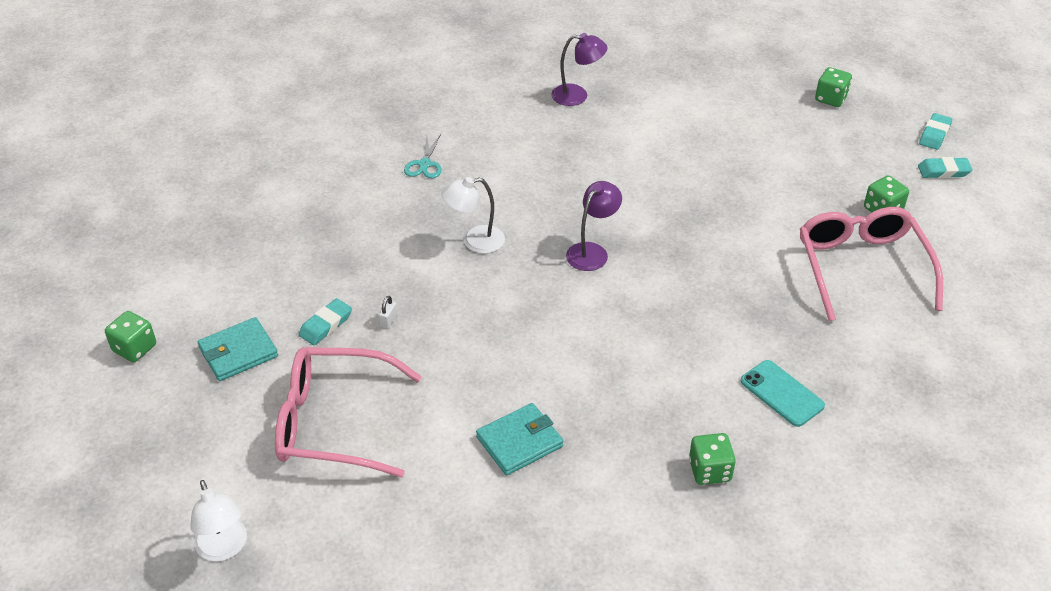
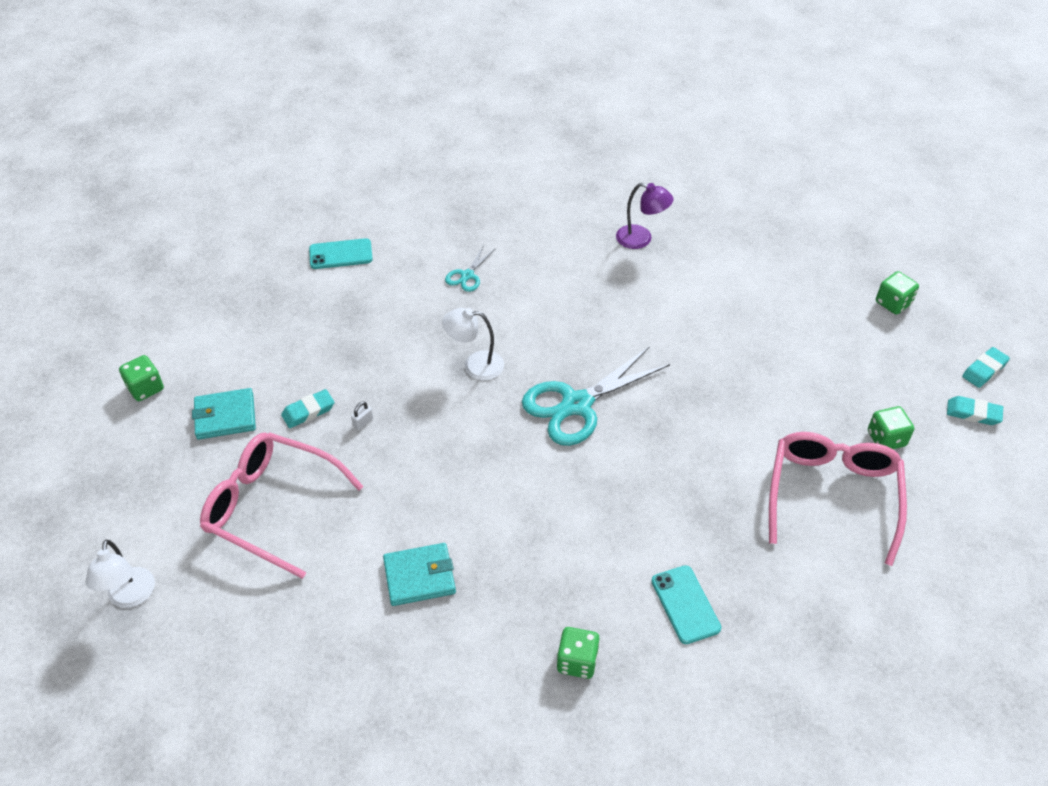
camera: 20 degrees right, 5 degrees up
purple lamp [566,181,622,271] -> turquoise scissors [522,346,670,446]
none -> turquoise phone [309,238,373,269]

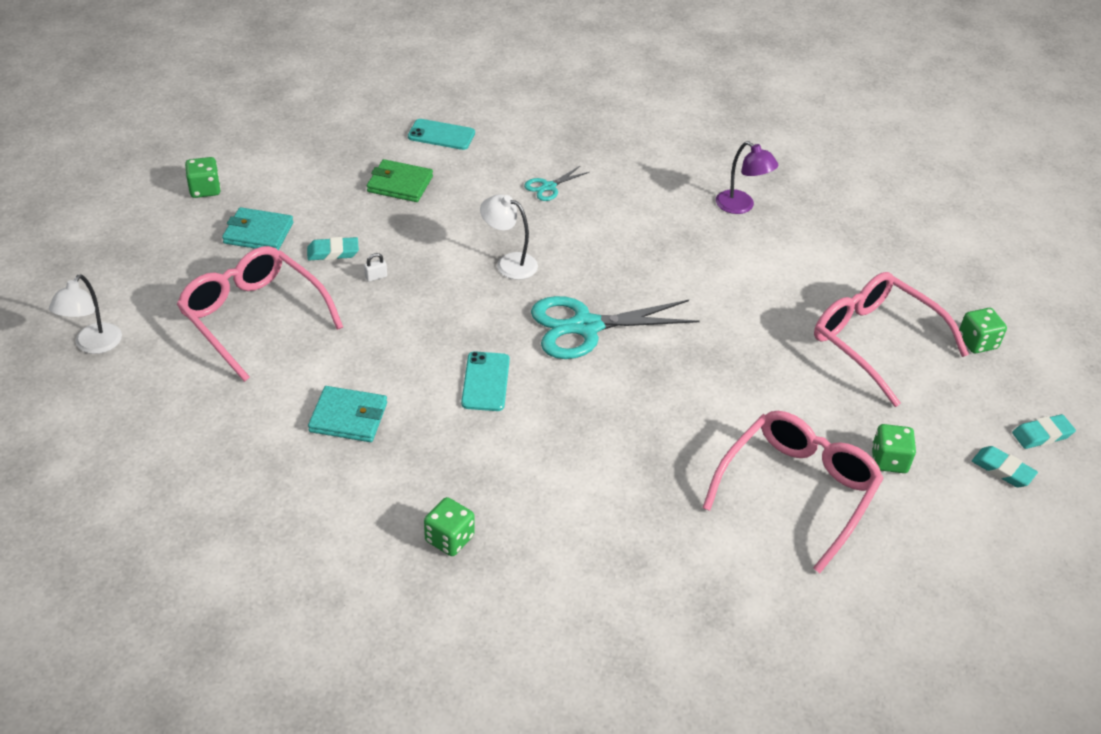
camera: 20 degrees right, 5 degrees down
turquoise phone [651,565,721,644] -> turquoise phone moved to [461,352,510,411]
none -> green wallet [367,159,433,202]
none -> pink glasses [814,272,969,407]

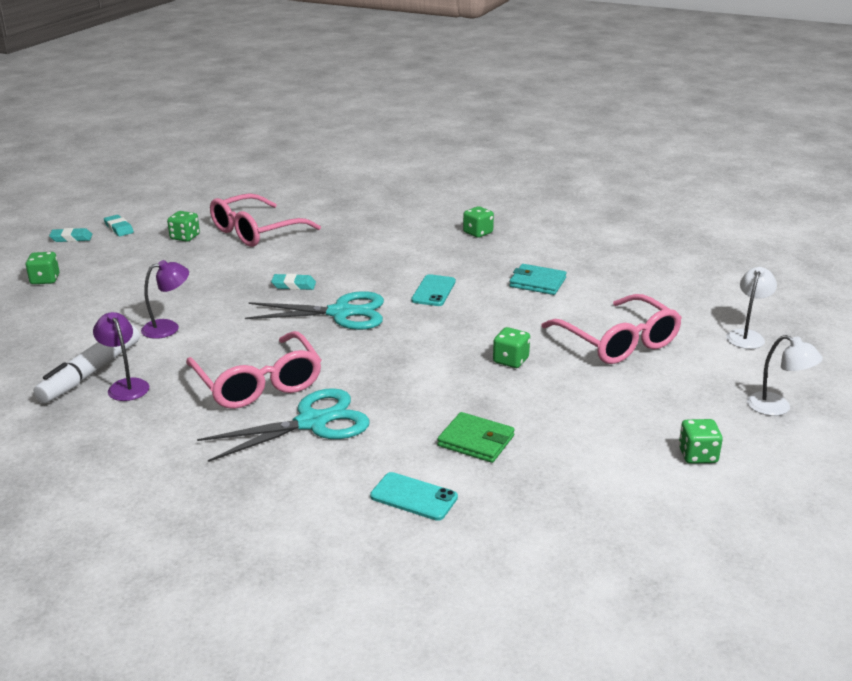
camera: 165 degrees left, 15 degrees down
turquoise wallet [222,207,293,251] -> none
turquoise eraser [307,237,359,260] -> turquoise eraser moved to [271,273,316,290]
white padlock [364,253,387,282] -> green dice [493,327,530,368]
white lamp [480,194,538,280] -> white lamp moved to [747,335,823,416]
turquoise scissors [524,165,589,201] -> turquoise scissors [197,388,370,462], size x2.10
pink glasses [814,272,969,407] -> pink glasses moved to [186,331,322,409]
none -> white marker [34,324,140,403]
none -> purple lamp [141,260,189,339]

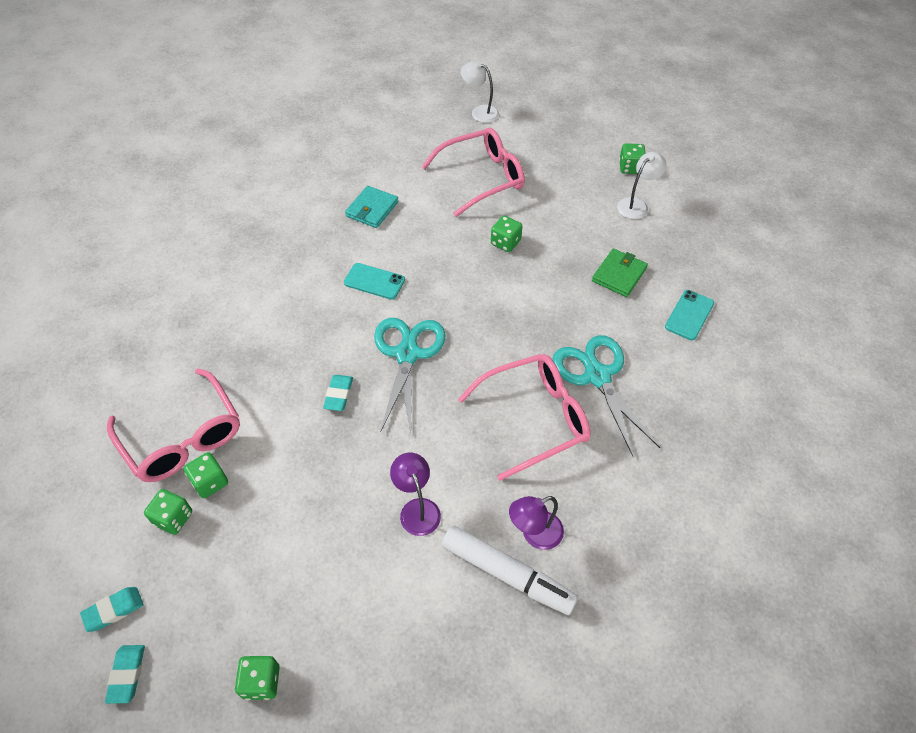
camera: 85 degrees left, 25 degrees up
green dice [463,206,494,238] -> green dice moved to [184,452,228,498]
white lamp [747,335,823,416] -> white lamp moved to [617,152,667,219]

